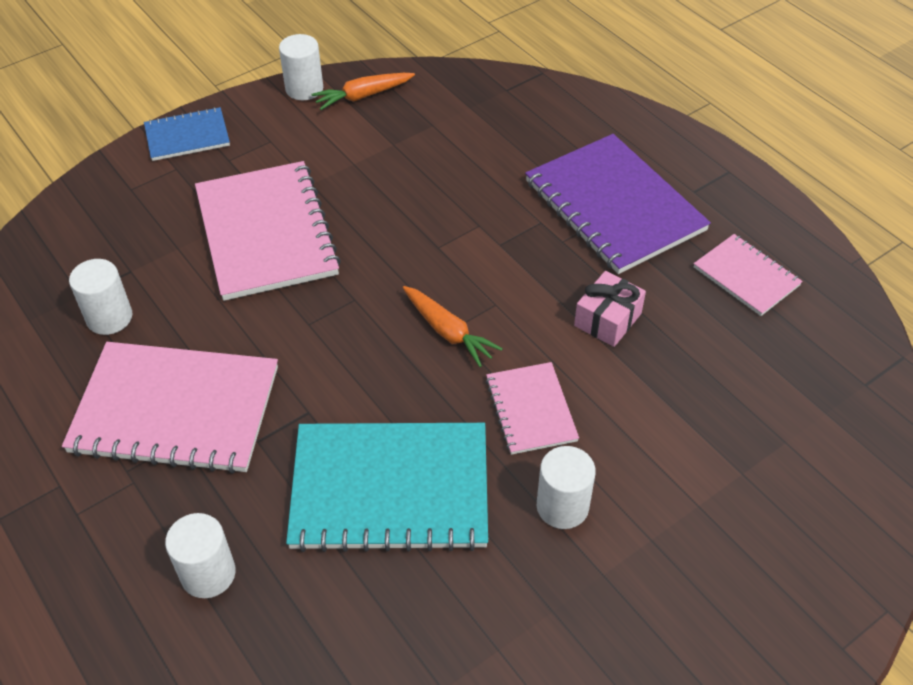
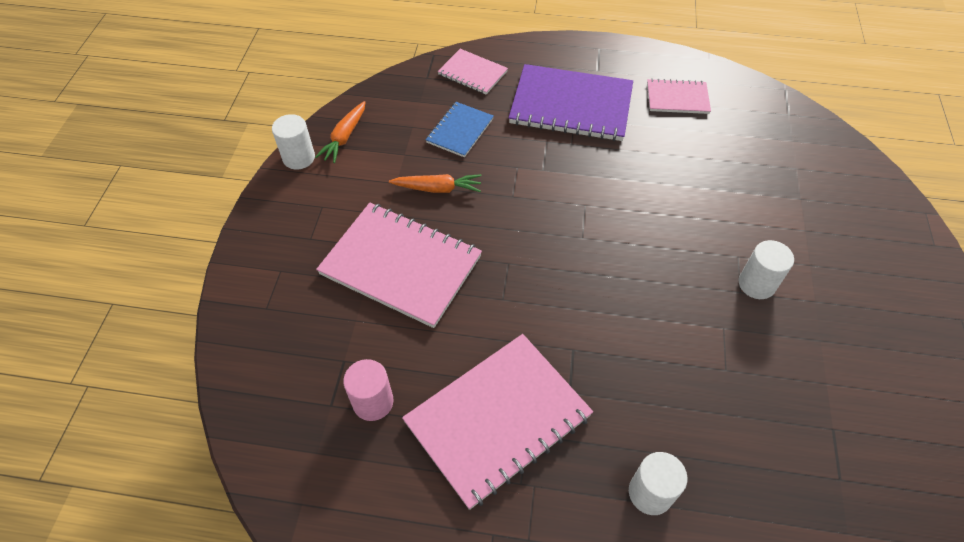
camera: 45 degrees left, 5 degrees up
white cylinder [69,259,132,335] -> pink cylinder [343,359,394,421]
blue notebook [144,107,230,161] -> blue notebook moved to [426,102,494,157]
turquoise notebook [286,423,488,552] -> none
orange carrot [403,286,503,367] -> orange carrot moved to [389,174,481,193]
pink notebook [486,362,579,455] -> pink notebook moved to [438,49,508,94]
pink gift [574,271,646,347] -> none

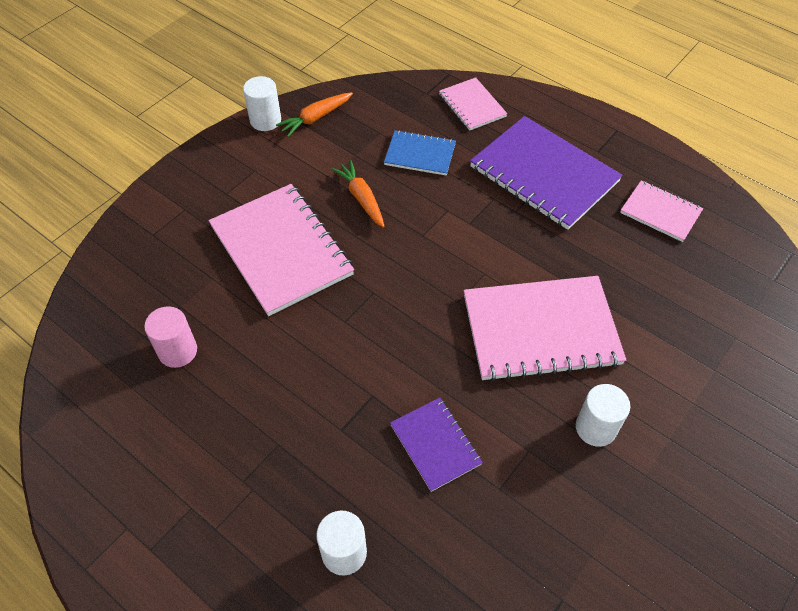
camera: 30 degrees right, 0 degrees up
orange carrot [389,174,481,193] -> orange carrot turned 150 degrees counterclockwise [331,160,385,228]
pink notebook [402,334,593,510] -> pink notebook moved to [464,276,626,382]
blue notebook [426,102,494,157] -> blue notebook turned 45 degrees clockwise [384,130,456,176]
none -> purple notebook [390,397,483,492]

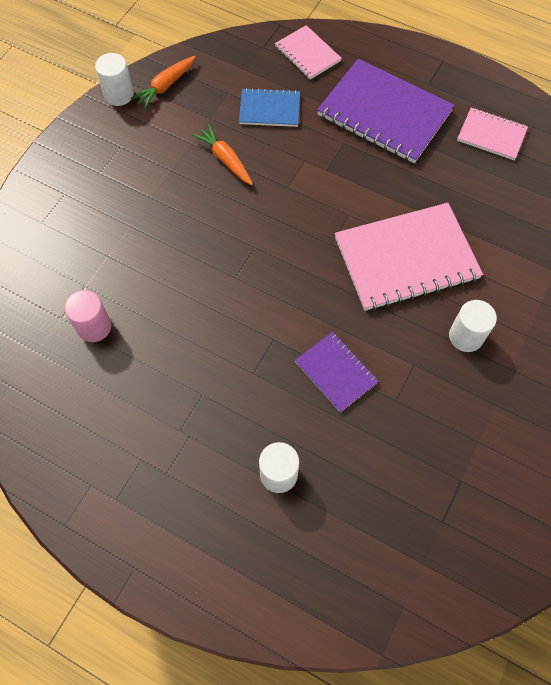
camera: 10 degrees left, 10 degrees up
pink notebook [209,184,354,316] -> none

